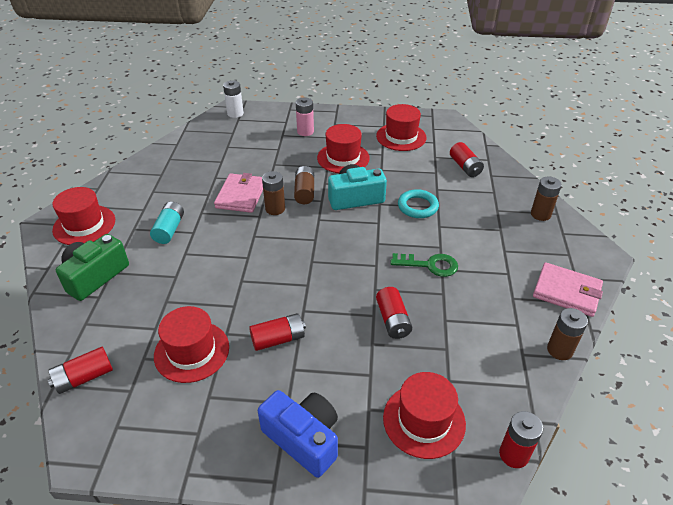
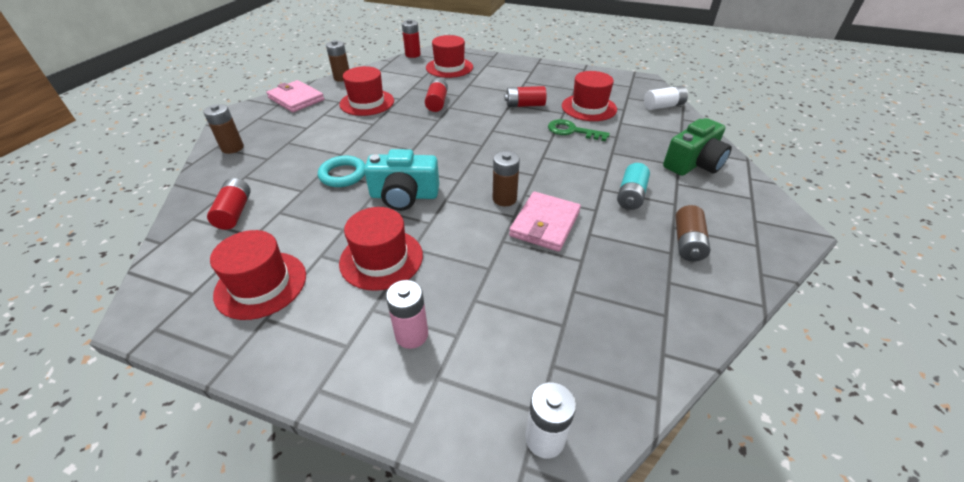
camera: 165 degrees left, 0 degrees up
red battery [48,347,113,394] -> white battery [644,86,688,110]
red hat [52,187,115,245] -> red hat moved to [339,66,394,116]
blue camera [258,390,338,478] -> none
brown battery [294,166,314,204] -> brown battery moved to [675,205,711,261]
green key [391,253,458,277] -> green key moved to [548,119,610,141]

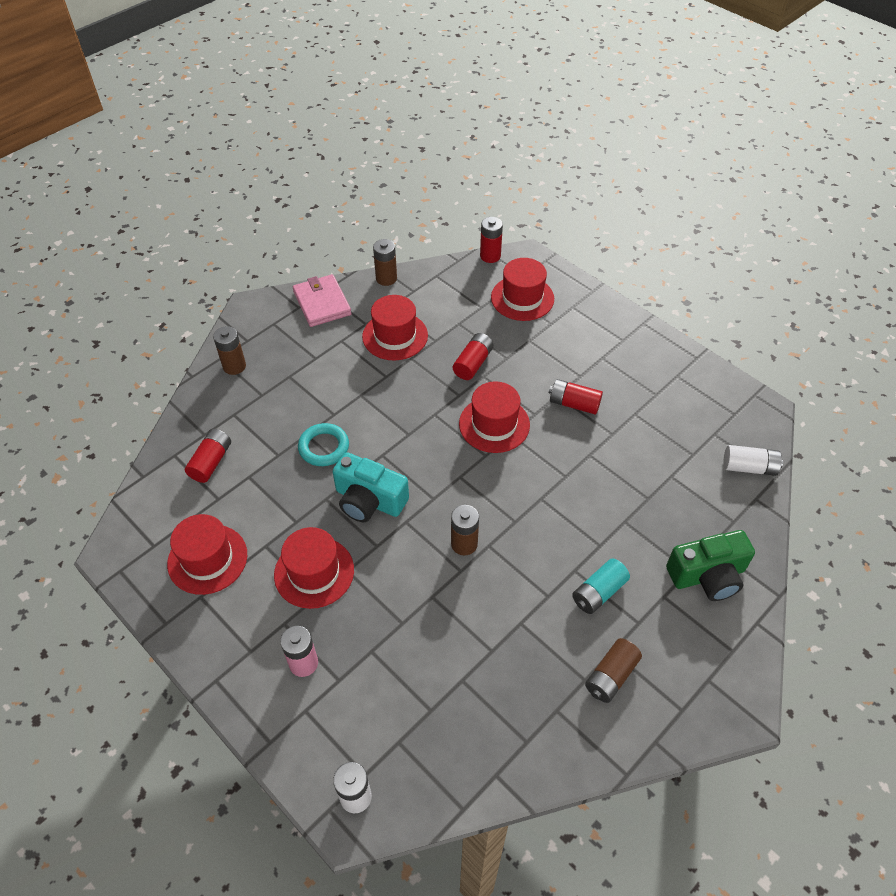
camera: 25 degrees right, 10 degrees up
pink wallet [509,191,581,252] -> none
green key [548,119,610,141] -> none
red hat [562,71,617,121] -> red hat moved to [459,381,530,453]

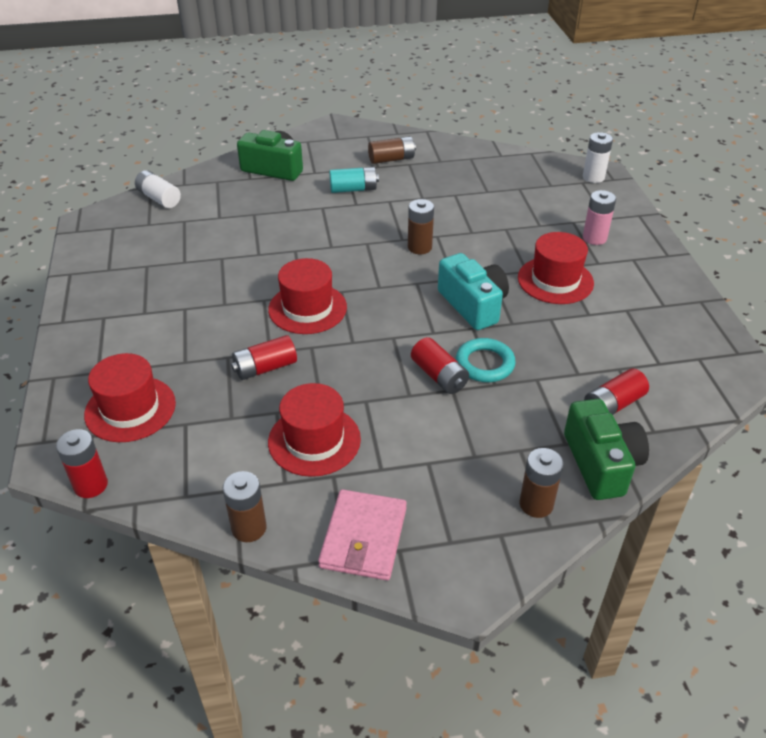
camera: 145 degrees left, 10 degrees down
red hat [167,514,247,595] -> none
red battery [549,379,603,414] -> red battery moved to [411,337,469,394]
none -> green camera [564,399,649,500]

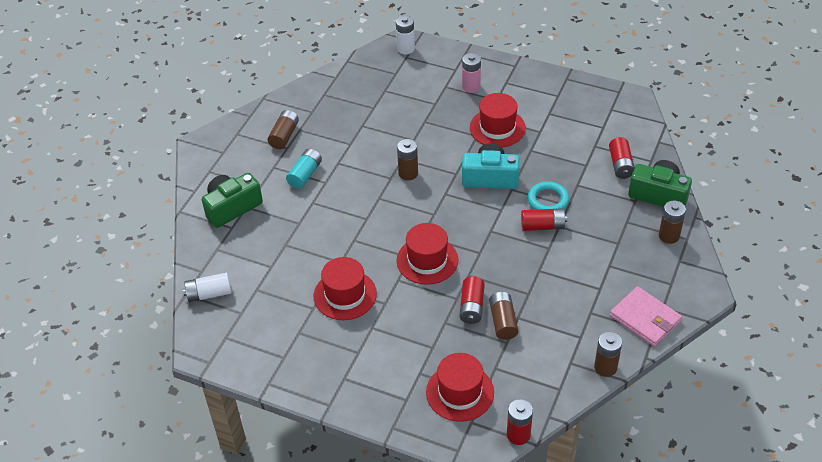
camera: 55 degrees left, 5 degrees up
red hat [268,383,361,477] -> red hat moved to [313,257,377,320]
none -> brown battery [489,292,518,340]

